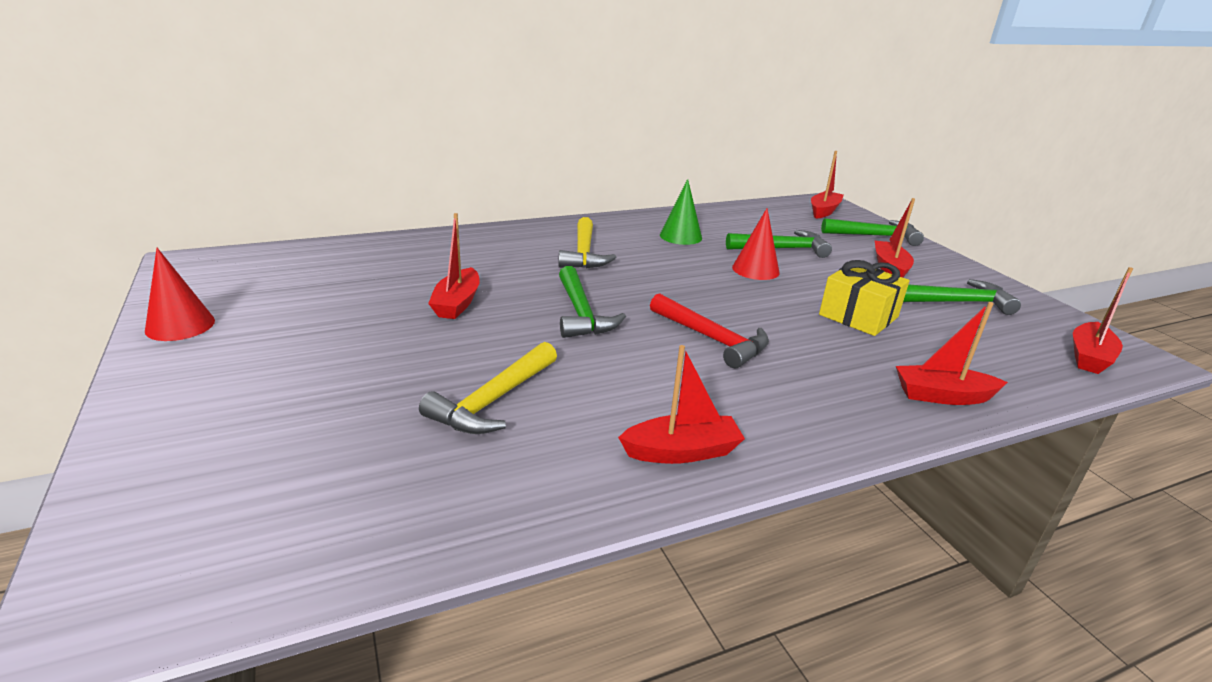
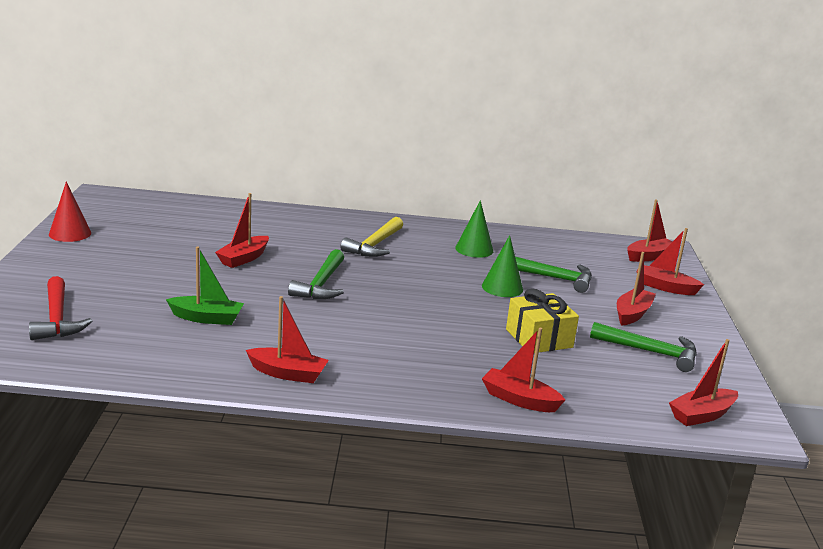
camera: 25 degrees right, 5 degrees down
yellow hammer [419,342,557,434] -> green boat [166,246,244,325]
red hammer [650,293,769,368] -> red hammer moved to [29,276,92,340]
red cone [732,208,780,280] -> green cone [482,235,523,297]
green hammer [821,218,924,246] -> red boat [636,228,704,295]

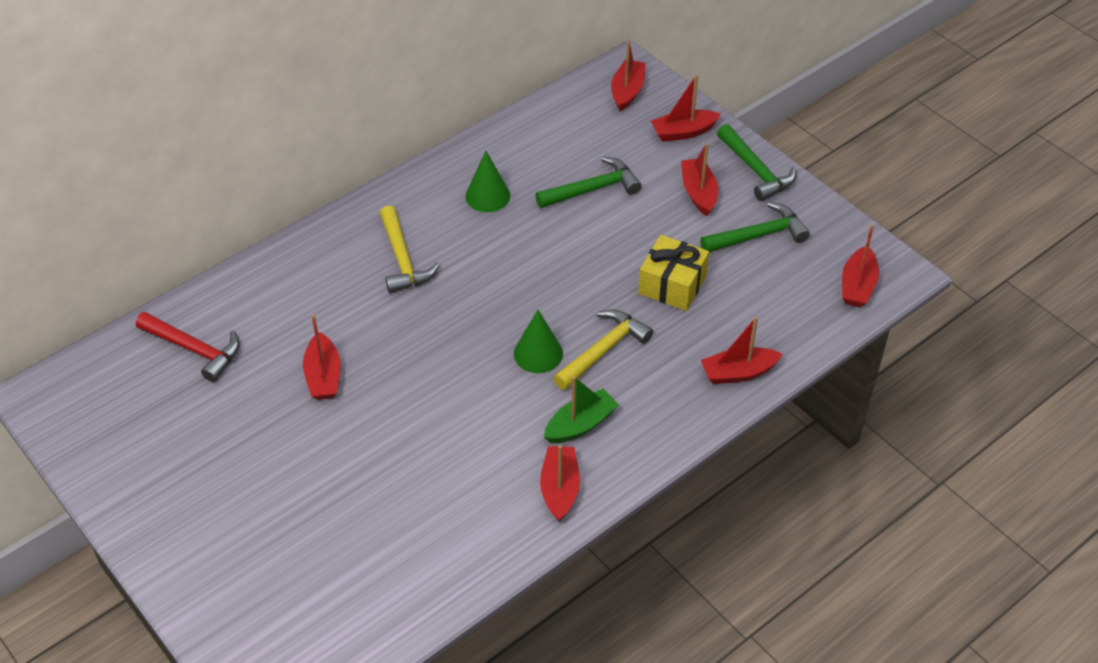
camera: 40 degrees left, 25 degrees up
red hammer [29,276,92,340] -> red hammer moved to [136,312,240,382]
red cone [49,181,91,242] -> none
green boat [166,246,244,325] -> green boat moved to [544,376,619,443]
red boat [246,296,329,383] -> red boat turned 60 degrees counterclockwise [540,445,580,521]
green hammer [288,249,344,299] -> green hammer moved to [717,124,796,201]
green cone [482,235,523,297] -> green cone moved to [514,310,563,373]
none -> yellow hammer [553,310,653,390]

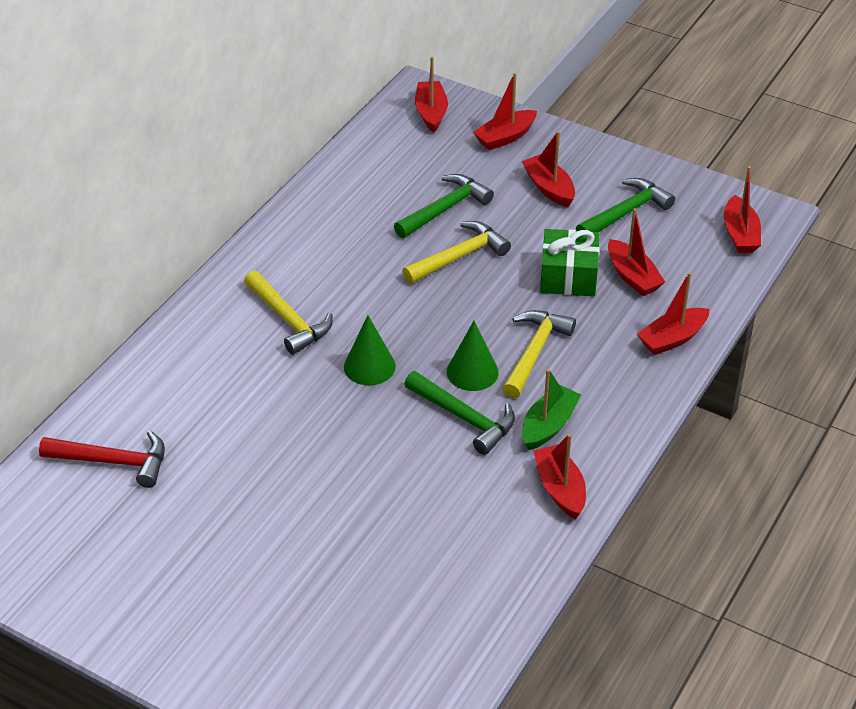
camera: 20 degrees left, 5 degrees down
red boat [303,314,340,400] -> red boat moved to [608,208,665,296]
green cone [465,151,510,212] -> green cone moved to [344,315,396,385]
yellow gift [638,235,709,311] -> green gift [540,229,599,297]
green hammer [717,124,796,201] -> green hammer moved to [404,371,515,455]
none -> yellow hammer [402,221,511,284]

